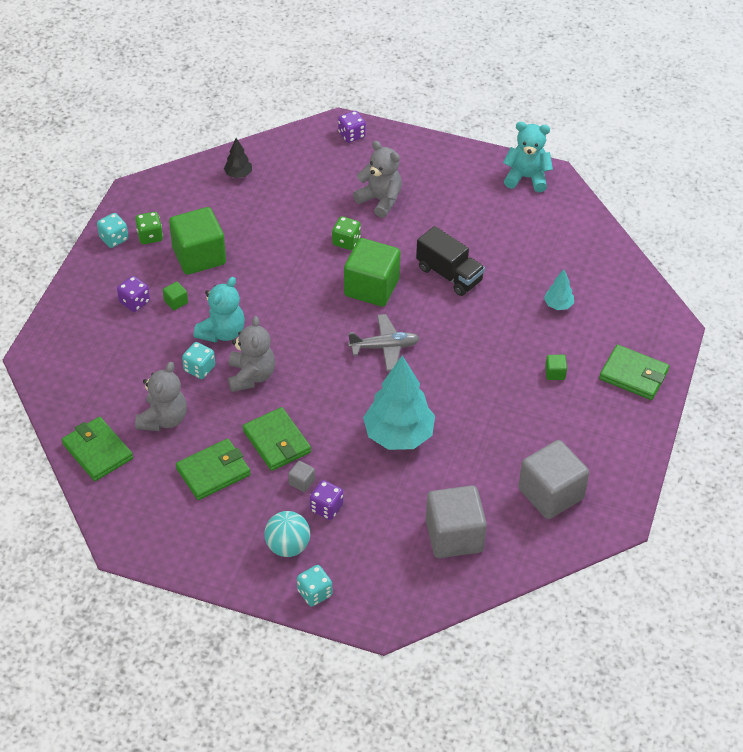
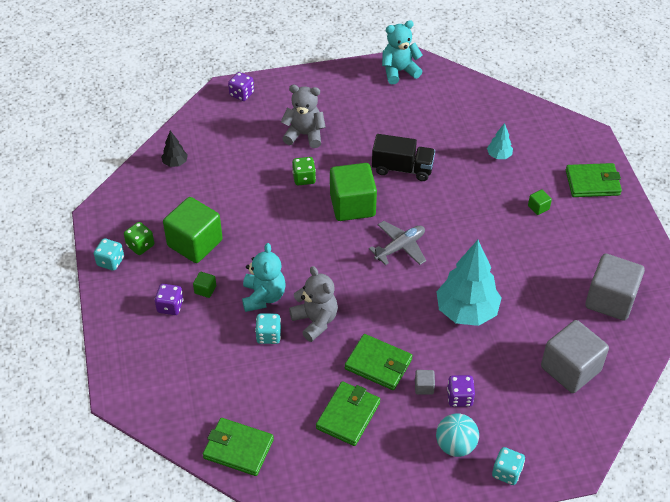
camera: 30 degrees left, 0 degrees up
grey teddy bear [135,362,187,431] -> none

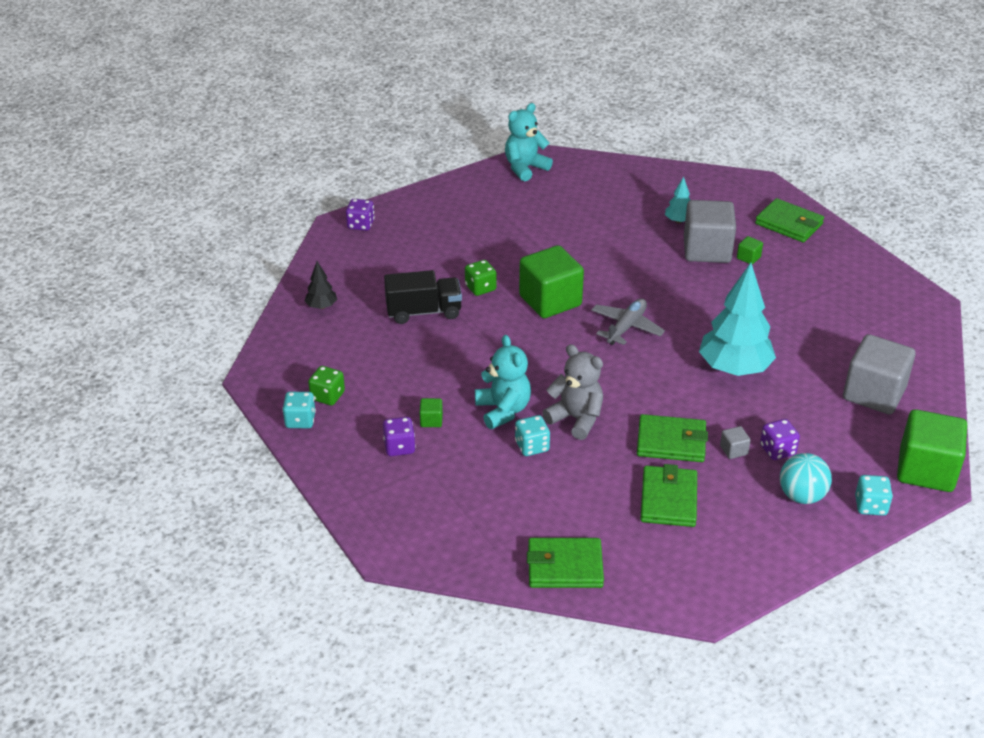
camera: 20 degrees left, 10 degrees down
green cube [163,197,223,263] -> green cube moved to [897,409,967,492]
grey teddy bear [281,85,326,148] -> none
black truck [372,134,435,181] -> black truck moved to [384,270,462,324]
green wallet [566,163,622,197] -> green wallet turned 60 degrees clockwise [755,198,824,242]
grey cube [585,254,645,321] -> grey cube moved to [684,200,736,263]

